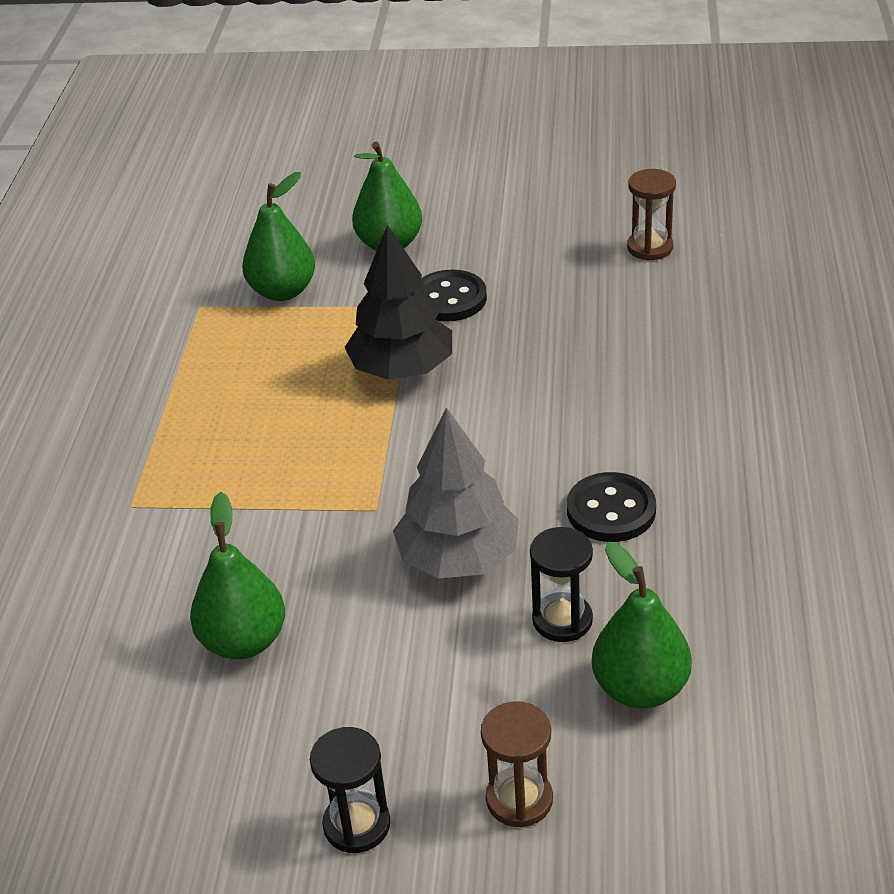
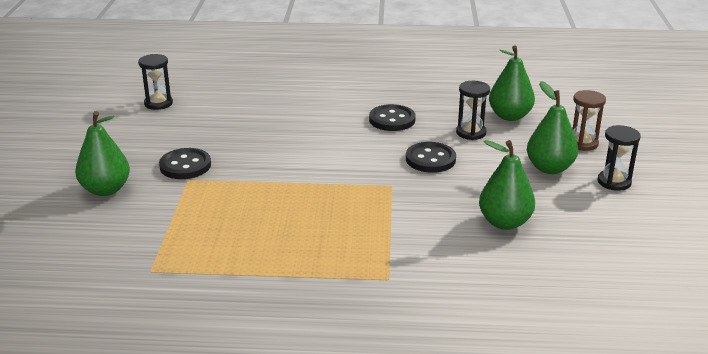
camera: 95 degrees left, 10 degrees down
green pear [242,172,315,301] -> green pear moved to [527,81,578,174]
black tree [344,225,452,380] -> none
grey tree [393,407,519,579] -> black button [406,142,456,173]
brown hourglass [627,169,676,261] -> black hourglass [138,54,173,110]

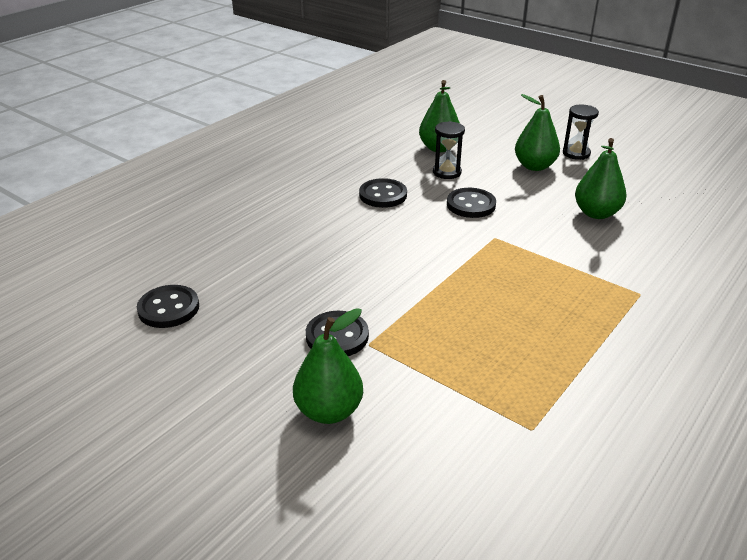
camera: 55 degrees left, 5 degrees up
black hourglass [138,54,173,110] -> black button [137,285,199,328]
brown hourglass [573,90,606,151] -> none

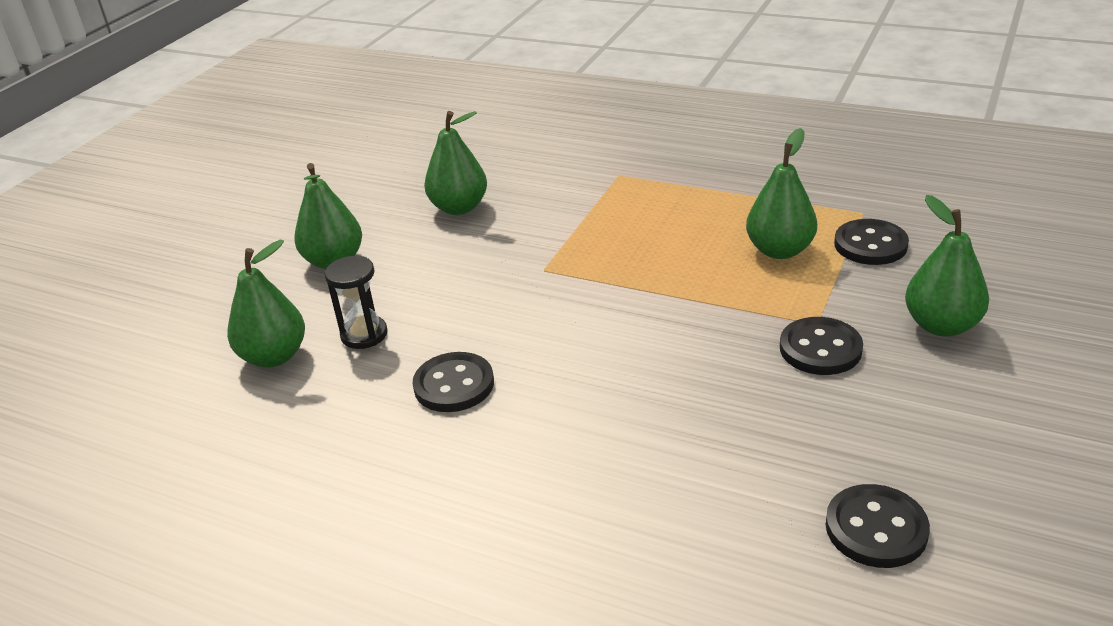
camera: 100 degrees left, 0 degrees up
black button [447,188,496,218] -> black button moved to [834,219,909,265]
black hourglass [563,105,599,160] -> none
none -> green pear [746,128,817,259]

